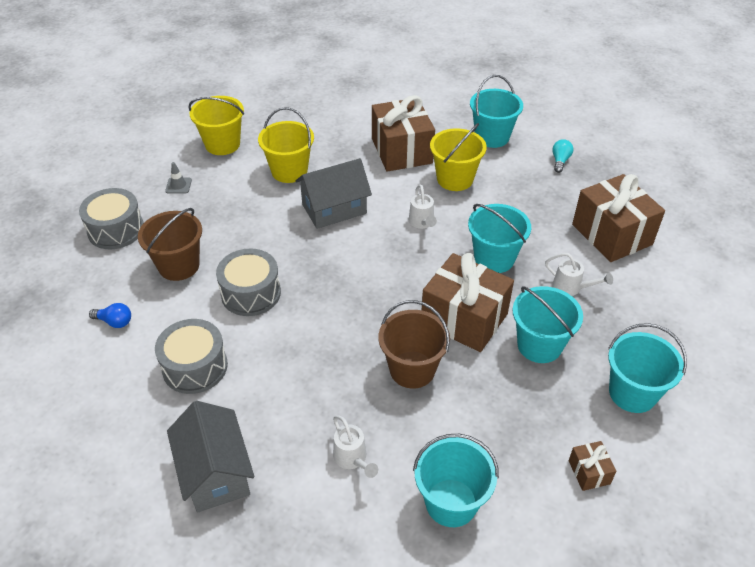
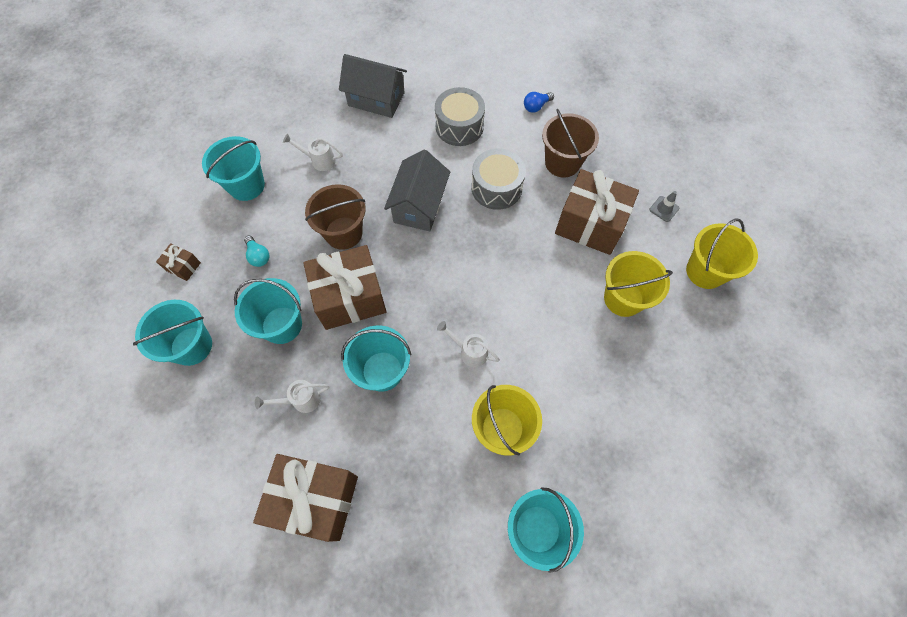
camera: 130 degrees right, 20 degrees up
grey drum [79,188,143,249] -> none
grey house [295,158,372,229] -> grey house moved to [384,150,450,231]
brown gift [372,95,435,172] -> brown gift moved to [555,169,639,255]
turquoise light bulb [552,139,573,173] -> turquoise light bulb moved to [244,236,269,267]

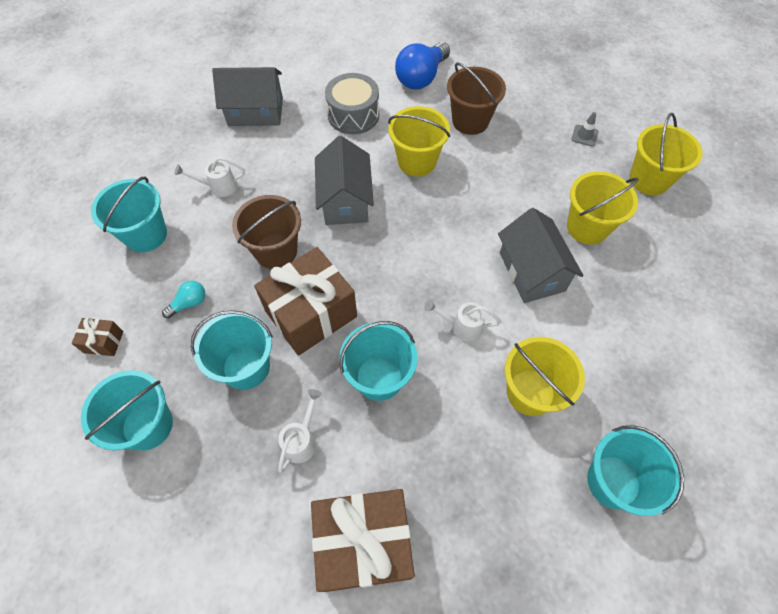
camera: 20 degrees left, 5 degrees down
turquoise light bulb [244,236,269,267] -> turquoise light bulb turned 75 degrees counterclockwise [162,281,205,318]
white watering can [255,380,329,413] -> white watering can turned 150 degrees clockwise [278,389,322,472]
grey drum [472,148,526,210] -> yellow bucket [388,106,450,176]
blue light bulb [524,92,554,113] -> blue light bulb [395,42,450,89], size x2.02
brown gift [555,169,639,255] -> none
none -> grey house [498,208,584,303]

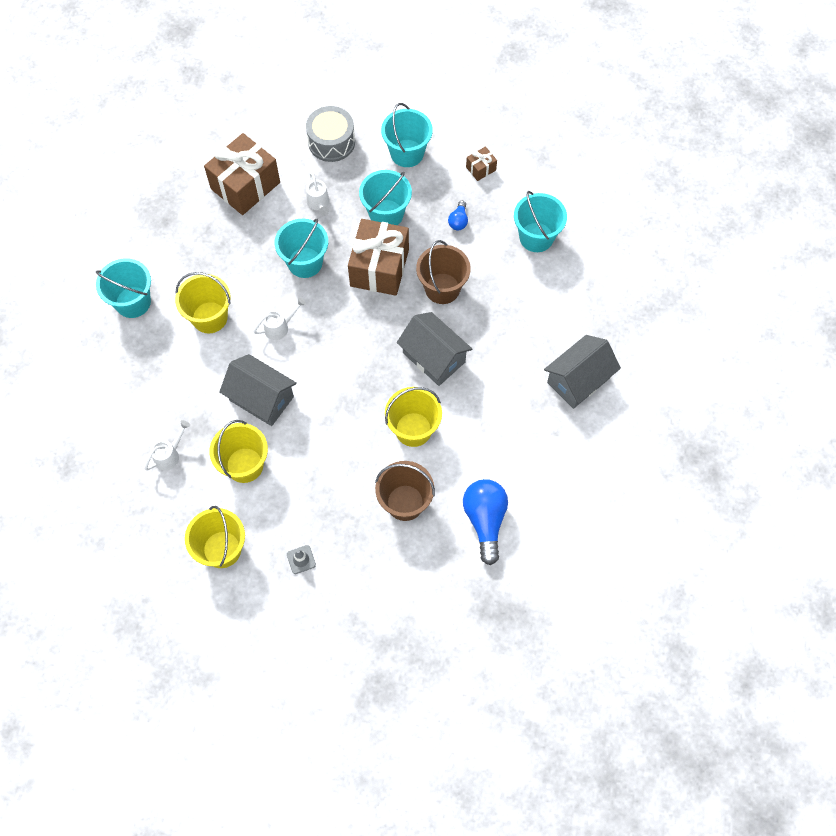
camera: 140 degrees right, 5 degrees up
turquoise light bulb [162,281,205,318] -> blue light bulb [448,201,468,230]
white watering can [175,157,245,197] -> white watering can moved to [144,420,190,471]
grey drum [325,73,379,134] -> grey drum moved to [306,106,355,162]

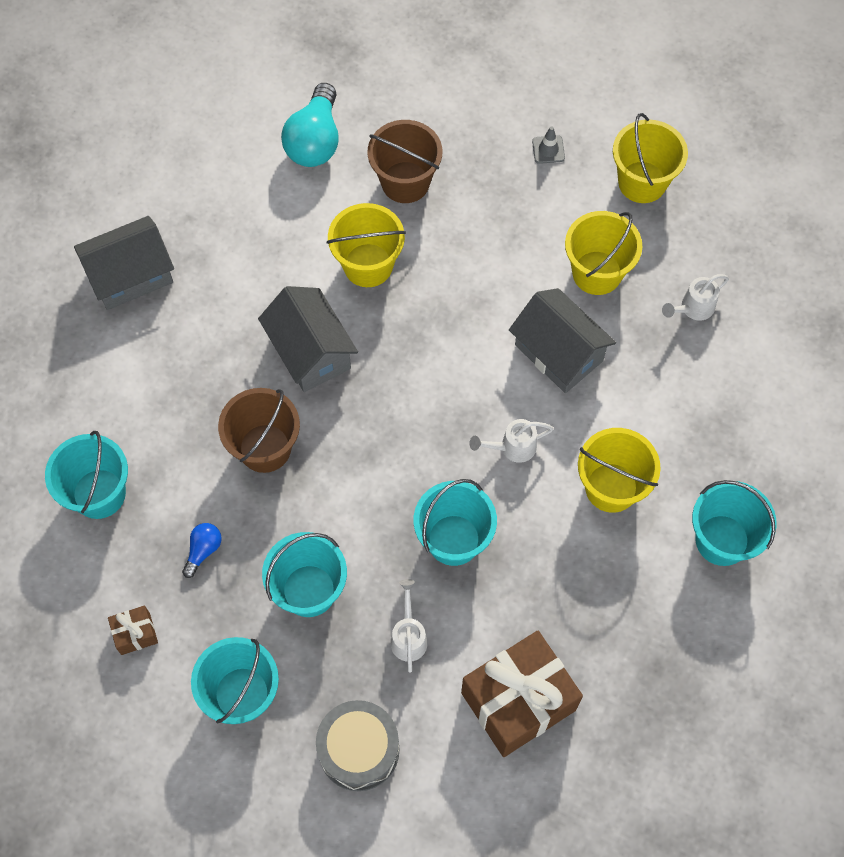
camera: 165 degrees left, 0 degrees up
brown gift [348,219,409,296] -> none
blue light bulb [463,479,508,565] -> turquoise light bulb [281,83,339,167]

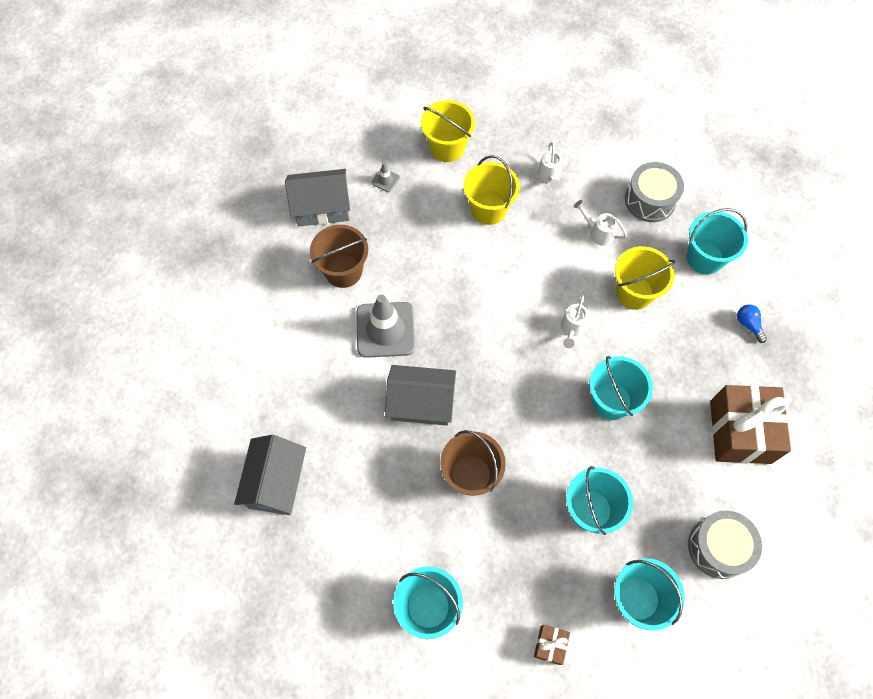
camera: 55 degrees left, 0 degrees up
blue light bulb [182,523,222,578] -> blue light bulb moved to [737,304,767,343]
turquoise light bulb [281,83,339,167] -> none
yellow bucket [327,203,406,287] -> grey traffic cone [357,295,415,358]
white watering can [391,579,428,673] -> white watering can moved to [574,200,628,246]
grey house [509,288,616,393] -> grey house moved to [285,169,350,226]
none -> grey drum [625,162,684,222]

